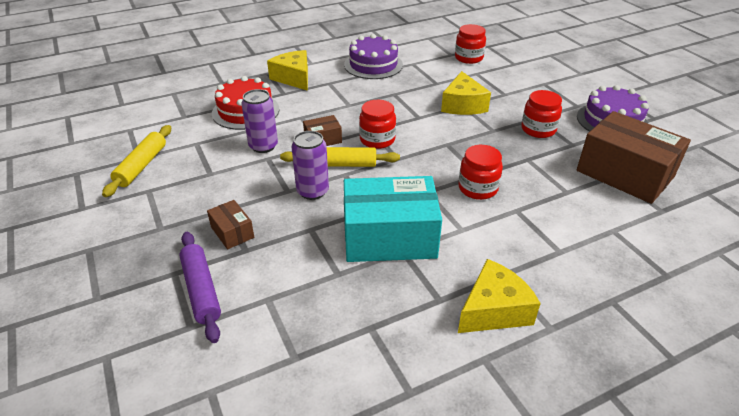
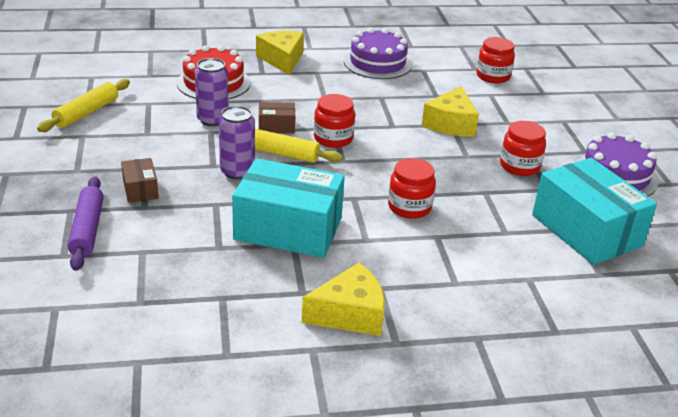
camera: 15 degrees right, 5 degrees down
brown box [577,111,691,204] -> turquoise box [532,158,657,265]

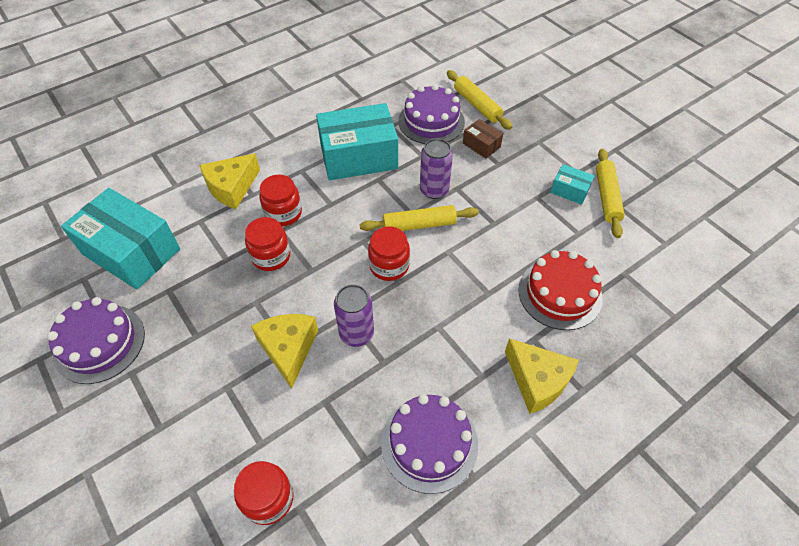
camera: 155 degrees right, 20 degrees up
purple rolling pin [67,176,104,271] -> yellow rolling pin [447,70,512,130]
purple can [195,58,229,126] -> purple can moved to [334,284,374,347]
brown box [259,102,295,134] -> none
yellow cheese [302,263,385,336] -> yellow cheese moved to [199,153,260,209]
red jar [500,121,546,176] -> red jar moved to [245,217,290,271]
none -> purple cake [399,84,465,144]
none -> turquoise box [550,164,594,205]

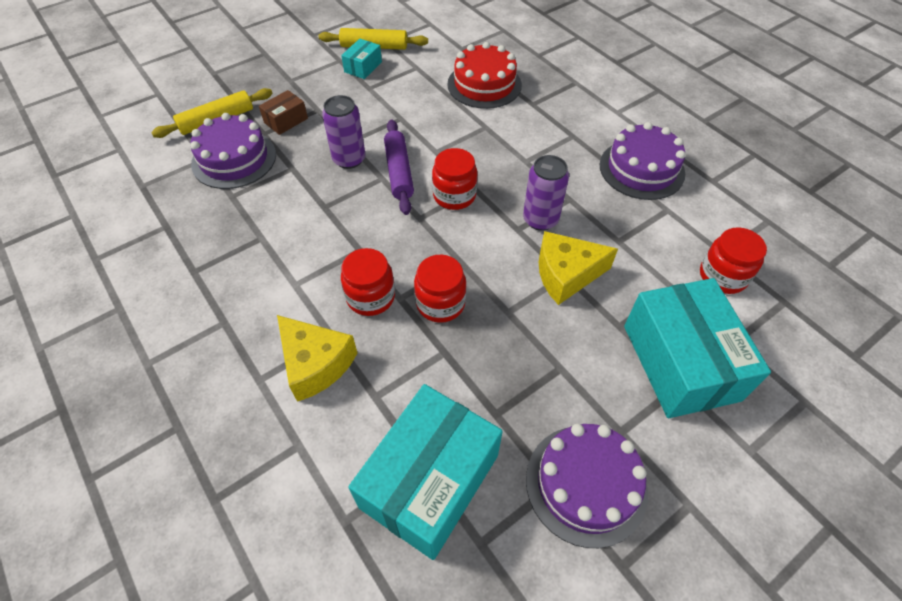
camera: 90 degrees left, 0 degrees up
turquoise box [316,103,398,180] -> turquoise box moved to [624,278,771,418]
yellow rolling pin [360,205,479,231] -> purple rolling pin [384,119,414,215]
yellow cheese [505,338,579,414] -> none

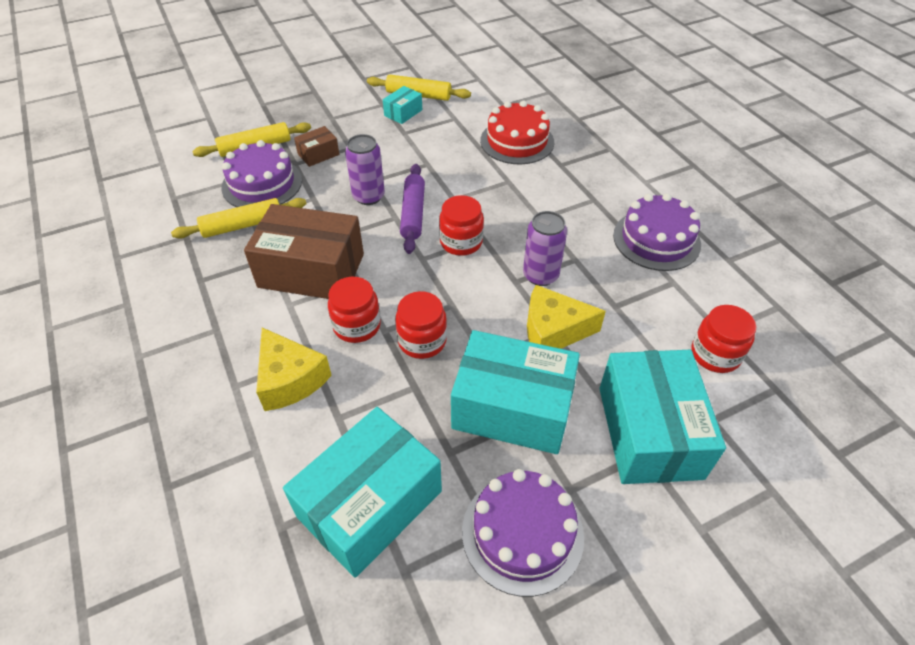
camera: 10 degrees right, 5 degrees down
none -> yellow rolling pin [171,198,306,239]
none -> brown box [244,204,364,299]
none -> turquoise box [451,330,580,454]

